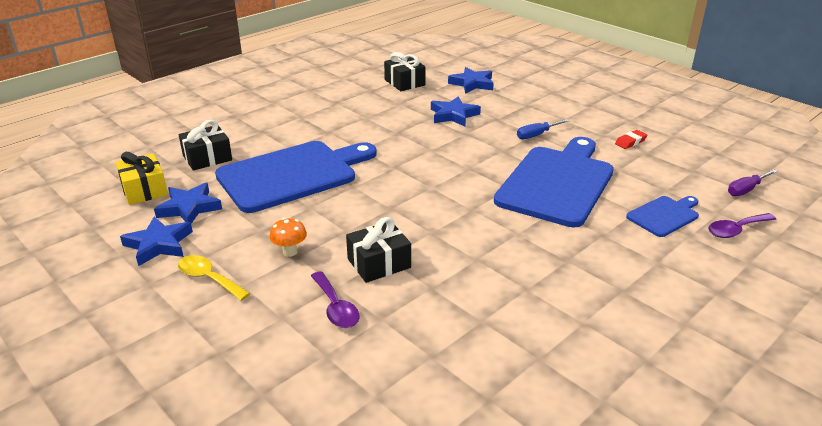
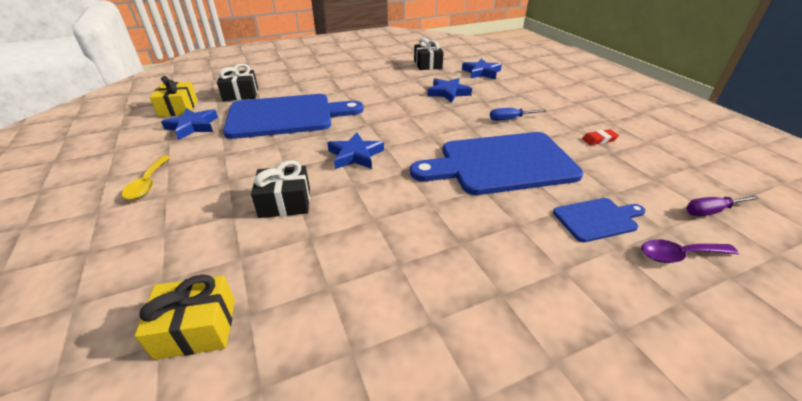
camera: 20 degrees right, 5 degrees up
blue star [120,217,193,266] -> blue star moved to [327,132,384,169]
yellow spoon [178,255,250,301] -> yellow spoon turned 150 degrees counterclockwise [122,156,170,200]
orange mushroom [269,218,307,257] -> none
purple spoon [311,271,360,328] -> none
blue cutting board [494,137,614,227] -> blue cutting board turned 150 degrees counterclockwise [410,132,583,195]
none -> yellow gift [135,274,235,360]

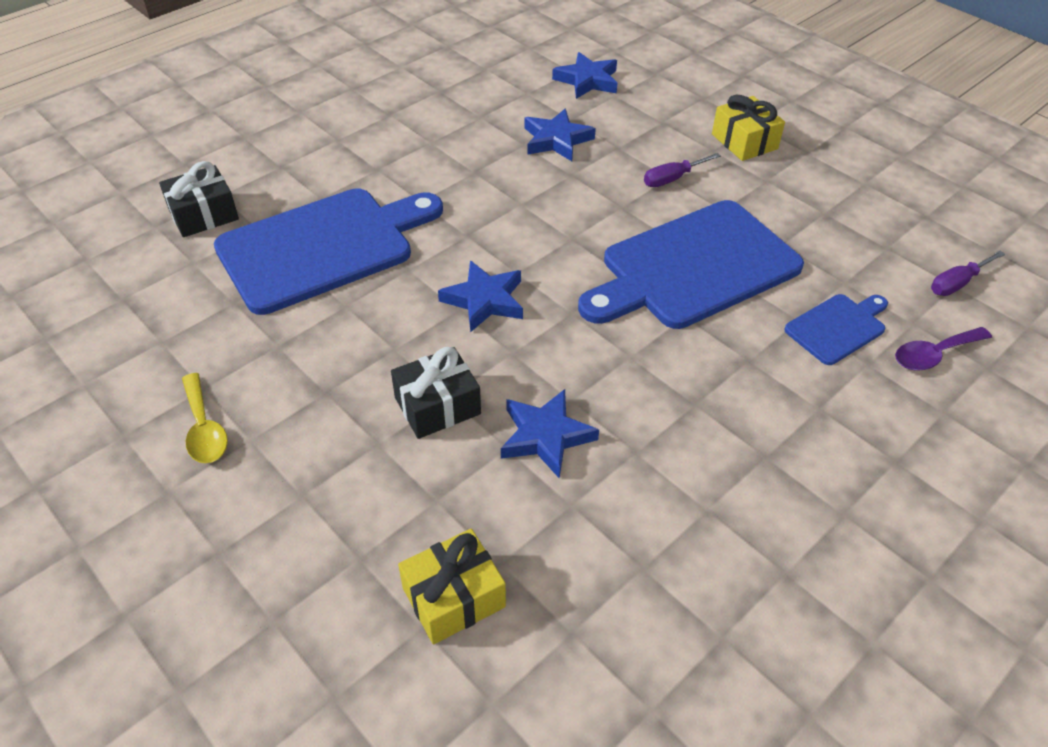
camera: 20 degrees left, 10 degrees up
yellow gift [150,76,198,117] -> yellow gift moved to [712,95,785,161]
blue star [161,108,218,140] -> blue star moved to [501,389,599,478]
black gift [414,38,444,70] -> none
blue screwdriver [490,108,546,121] -> purple screwdriver [644,153,721,187]
red eraser [582,129,619,145] -> none

